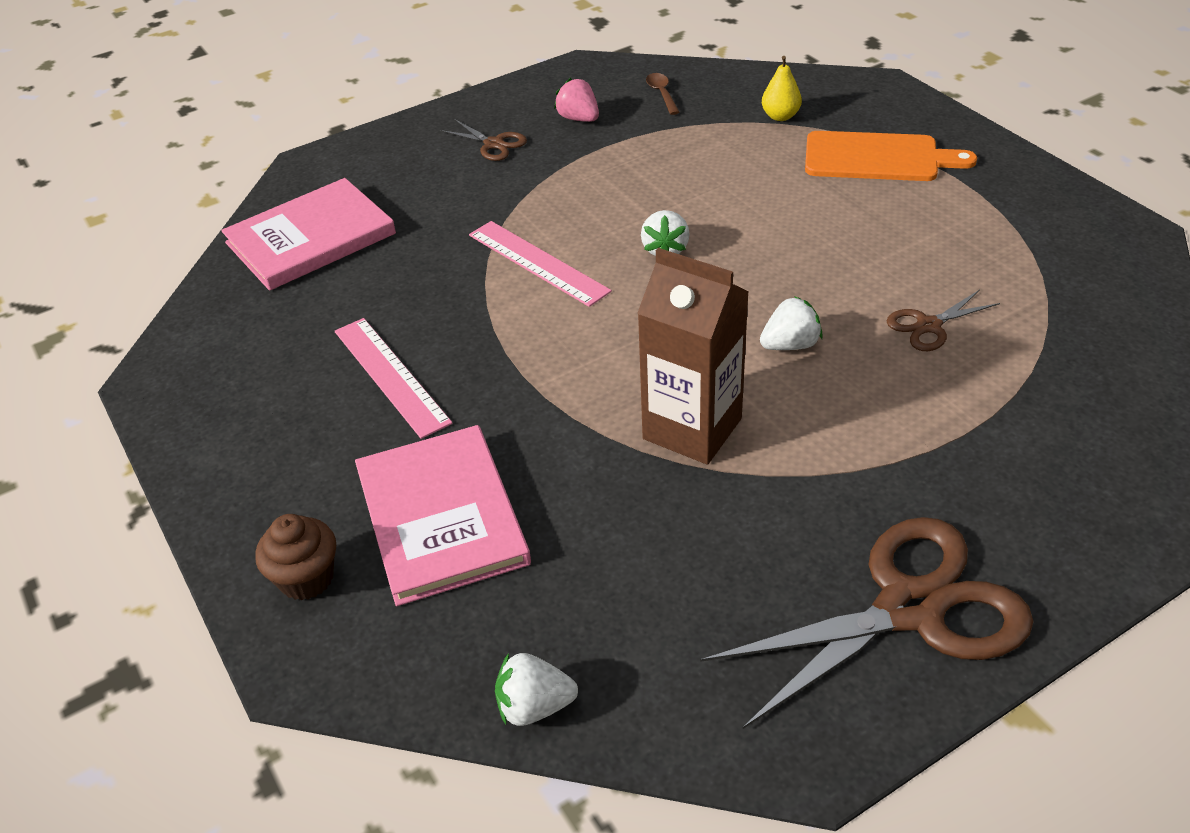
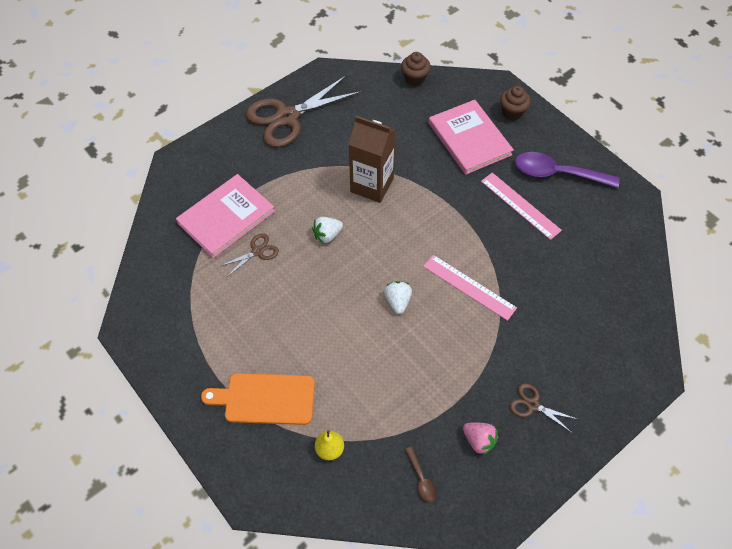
camera: 170 degrees right, 15 degrees up
pink book [221,178,396,291] -> pink book moved to [176,174,275,258]
white strawberry [495,653,578,726] -> brown cupcake [401,52,431,86]
none -> purple spoon [515,152,620,188]

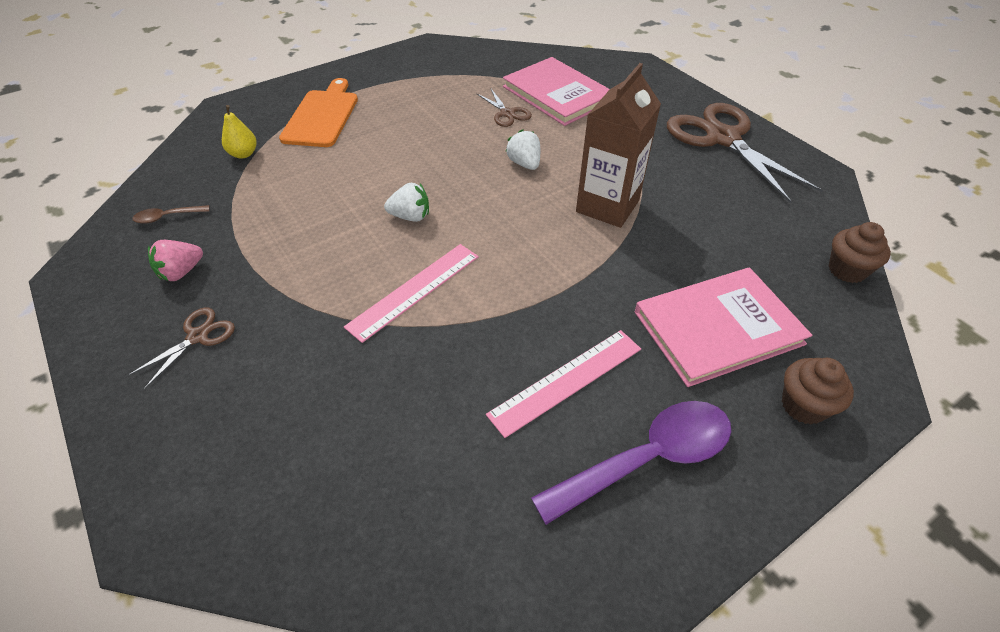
camera: 95 degrees right, 10 degrees down
purple spoon [515,152,620,188] -> purple spoon turned 45 degrees clockwise [531,401,731,525]

